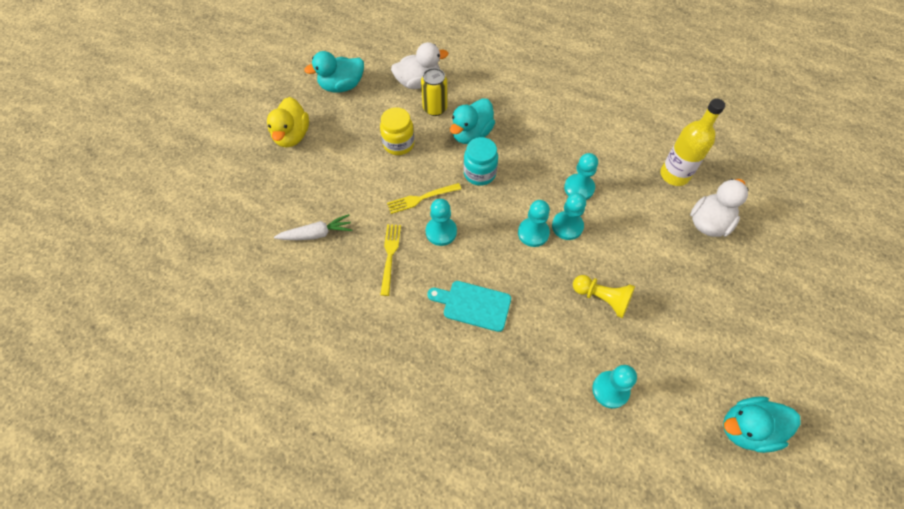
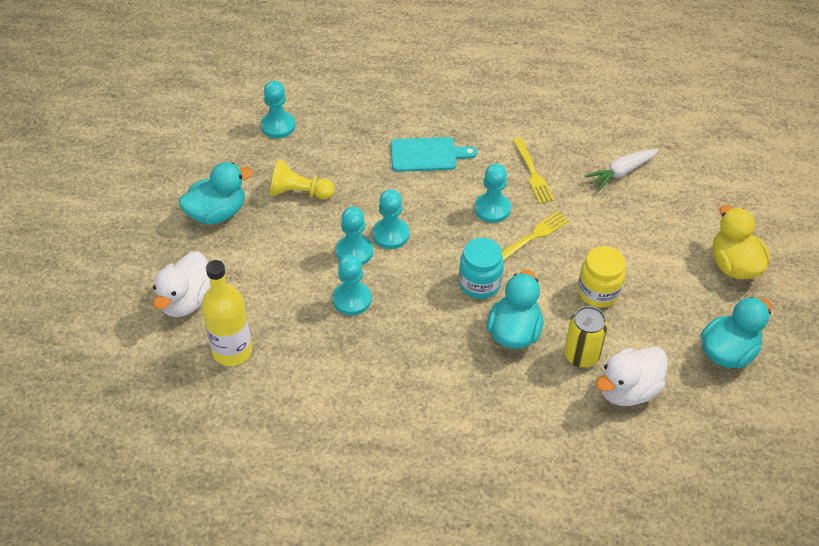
camera: 160 degrees right, 10 degrees down
turquoise duck [723,396,801,453] -> turquoise duck moved to [179,162,253,224]

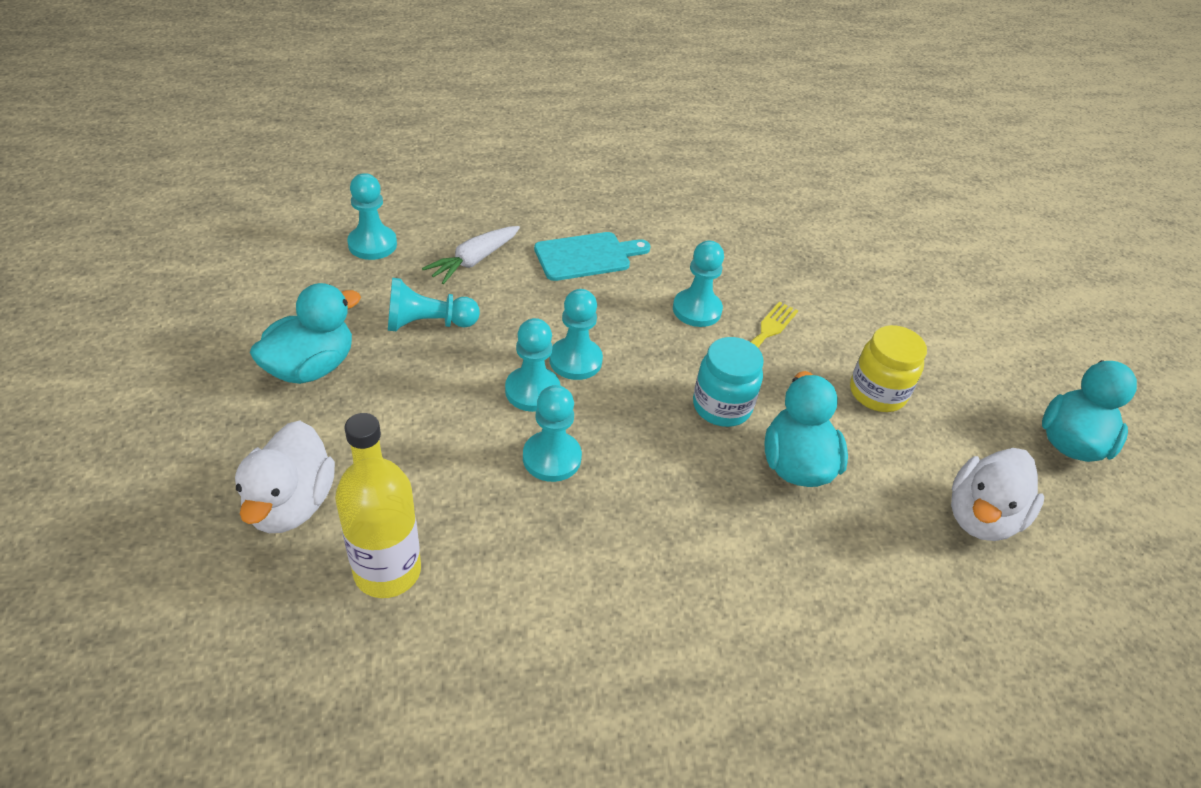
camera: 20 degrees left, 5 degrees down
yellow pawn [270,160,334,199] -> turquoise pawn [388,278,480,331]
yellow fork [513,138,554,204] -> none
yellow can [564,306,608,368] -> none
white carrot [585,149,659,191] -> white carrot moved to [422,226,520,284]
yellow duck [713,205,770,279] -> none

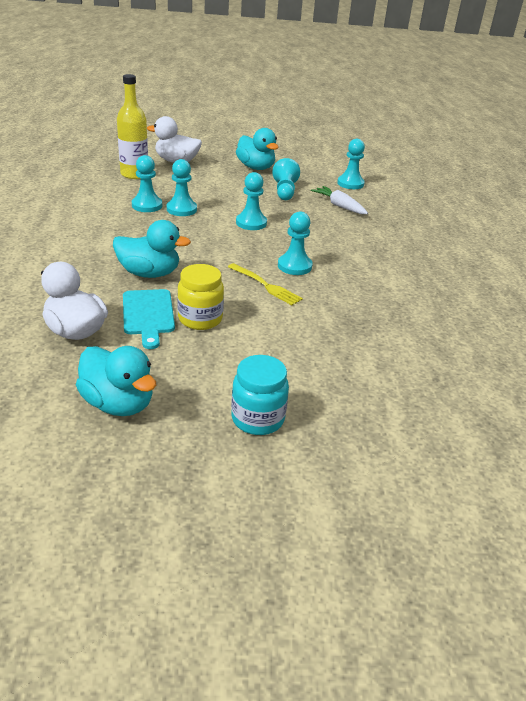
camera: 100 degrees right, 10 degrees down
turquoise pawn [505,318,560,412] -> turquoise pawn moved to [132,155,162,212]
turquoise cutting board [534,232,651,281] -> turquoise cutting board moved to [123,289,175,349]
turquoise jar [693,337,764,427] -> turquoise jar moved to [231,355,289,435]

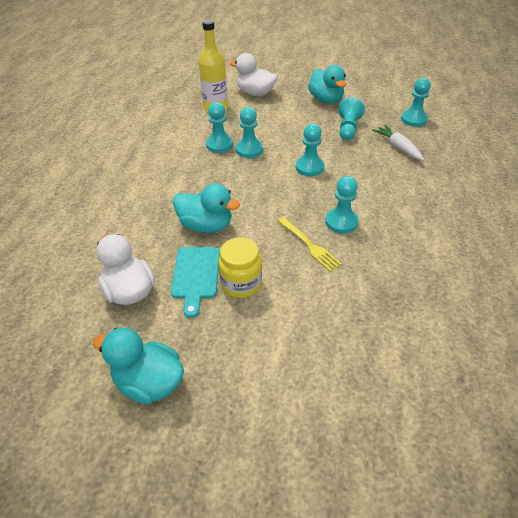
camera: 15 degrees right, 10 degrees up
turquoise duck [76,346,156,416] -> turquoise duck turned 150 degrees clockwise [93,328,184,404]
turquoise jar [231,355,289,435] -> none

